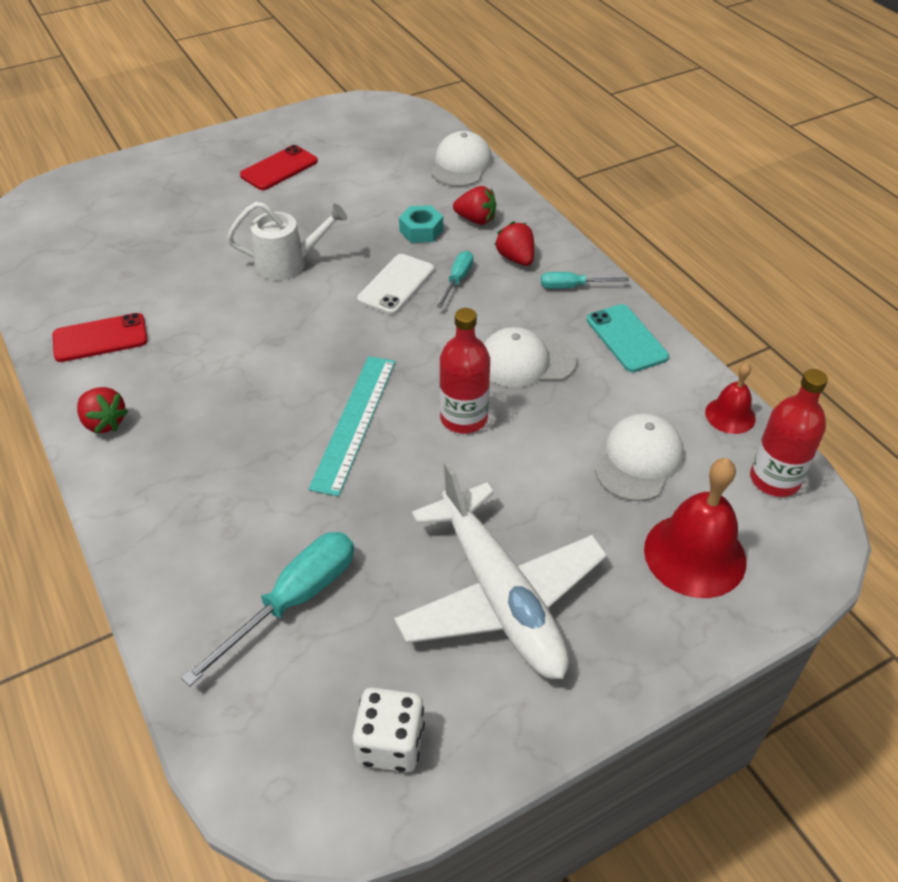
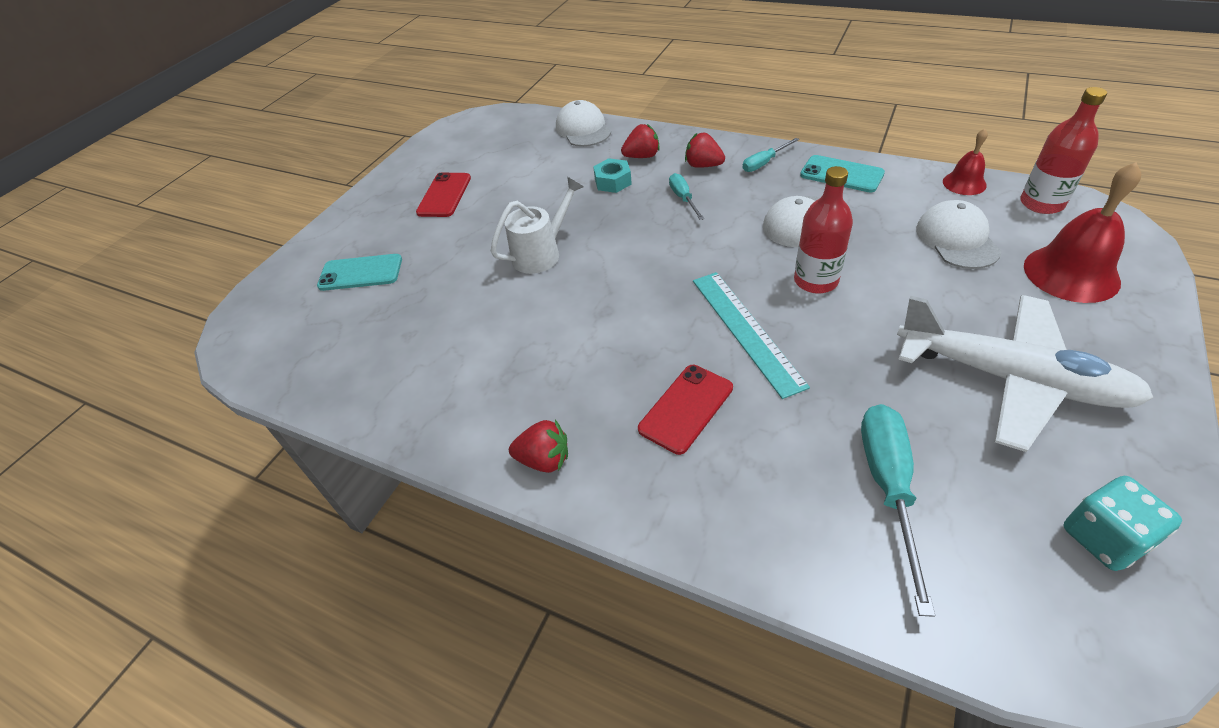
camera: 30 degrees left, 0 degrees up
red phone [52,313,148,362] -> red phone moved to [638,365,733,455]
white dice [352,687,425,772] -> turquoise dice [1064,476,1182,571]
white phone [357,254,434,315] -> none
none -> turquoise phone [317,254,402,291]

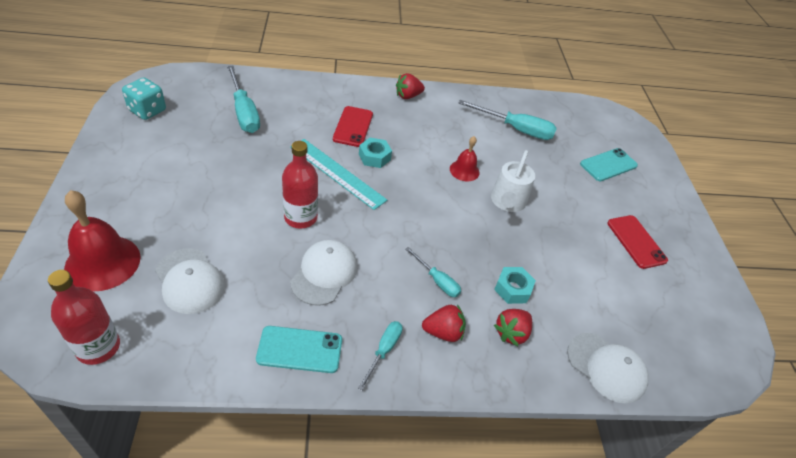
camera: 140 degrees right, 0 degrees up
white plane [897,295,1154,452] -> none
red bell [943,129,988,195] -> red bell moved to [450,136,480,181]
none -> turquoise nut [359,138,392,168]
none -> turquoise screwdriver [458,100,557,140]

